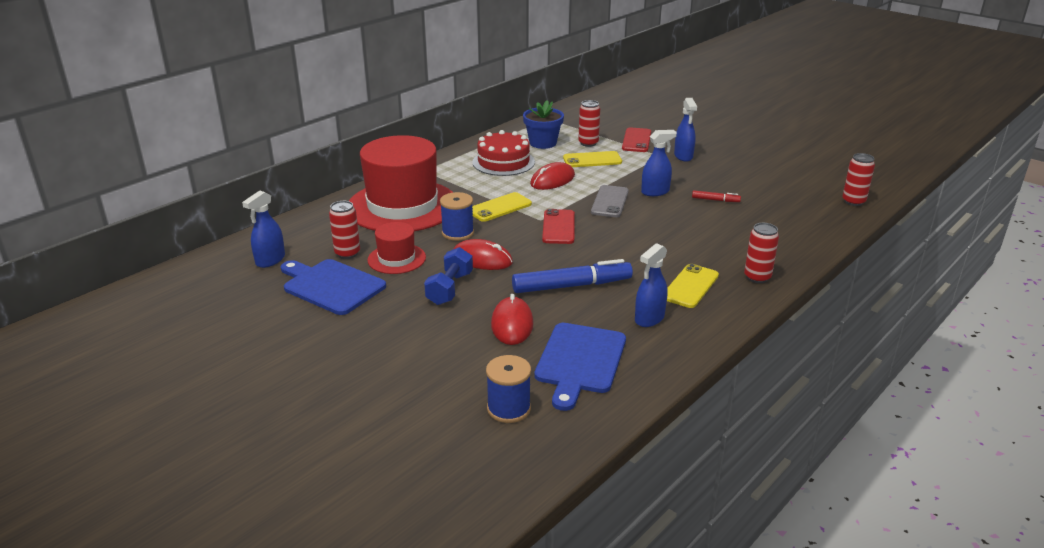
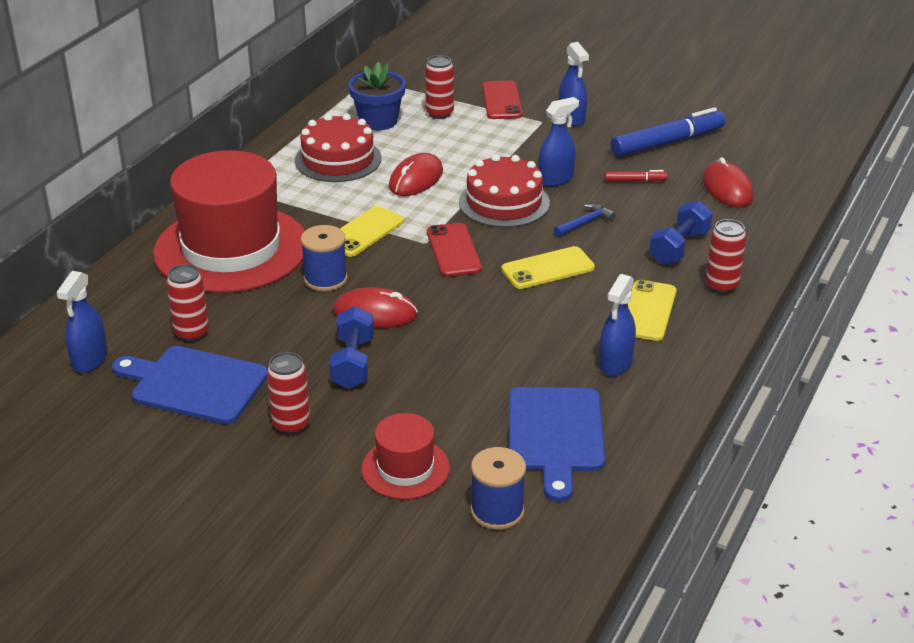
camera: 15 degrees left, 5 degrees up
red hat [367,222,426,274] -> red hat moved to [361,413,450,499]
red mouse [491,294,534,345] -> red mouse moved to [703,157,753,207]
blue marker [512,259,633,293] -> blue marker moved to [611,107,726,157]
yellow phone [563,151,622,167] -> yellow phone moved to [501,246,595,289]
grey phone [591,185,629,217] -> red cake [459,154,550,228]
red can [842,153,875,206] -> red can moved to [267,352,310,435]
none -> blue hammer [554,204,616,237]
none -> blue dumbbell [649,200,713,264]

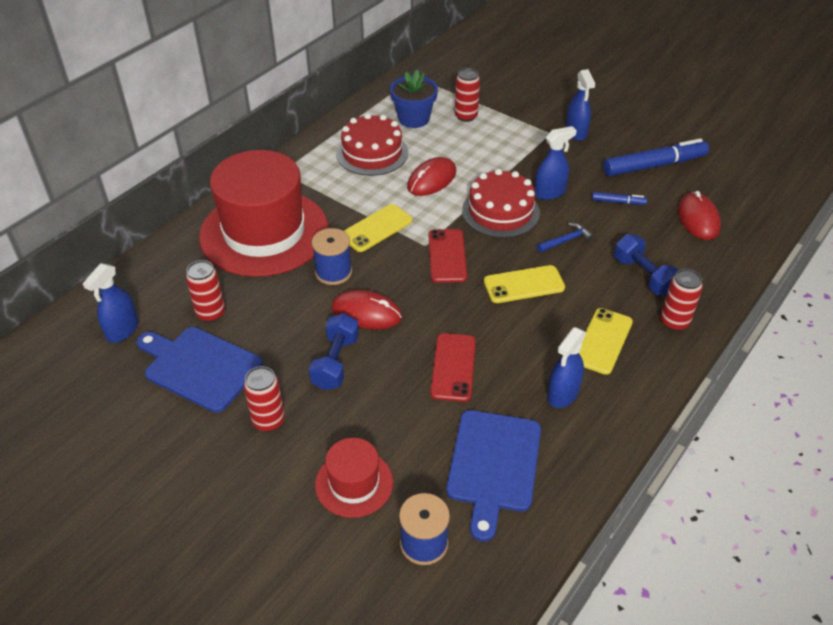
camera: 10 degrees right, 10 degrees up
red phone [482,81,523,119] -> red phone moved to [430,333,476,402]
red marker [605,170,668,182] -> blue marker [592,192,647,205]
blue dumbbell [649,200,713,264] -> blue dumbbell turned 75 degrees counterclockwise [614,234,679,296]

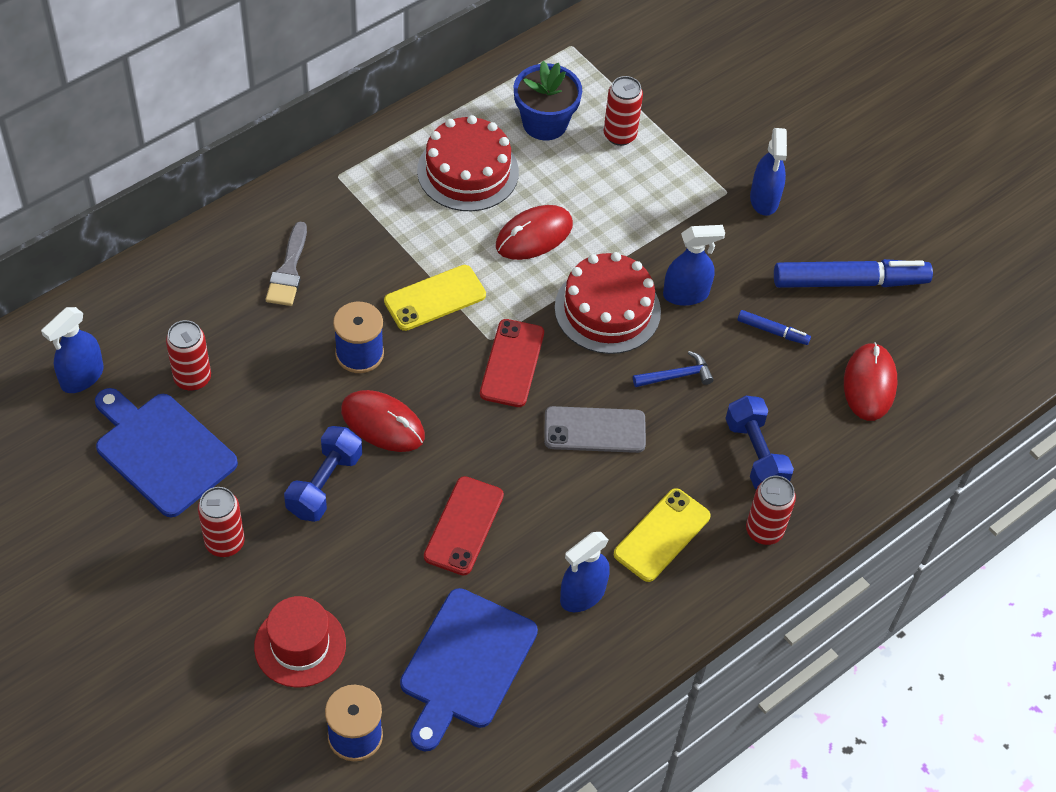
camera: 10 degrees right, 10 degrees up
red hat [199,150,328,277] -> grey brush [266,222,307,306]
yellow phone [484,265,565,303] -> grey phone [544,406,646,453]

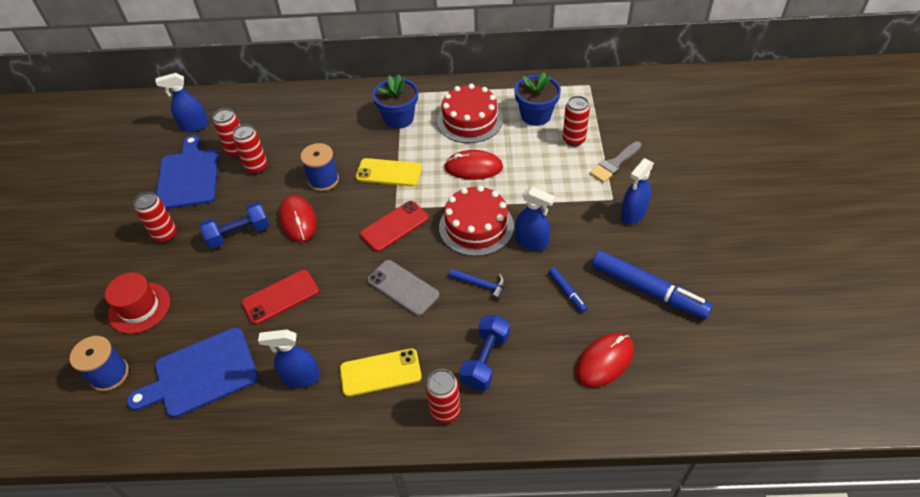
camera: 45 degrees right, 5 degrees down
grey brush [266,222,307,306] -> grey brush moved to [590,141,642,183]
none -> red can [233,124,268,174]
none -> blue flower pot [372,74,418,129]

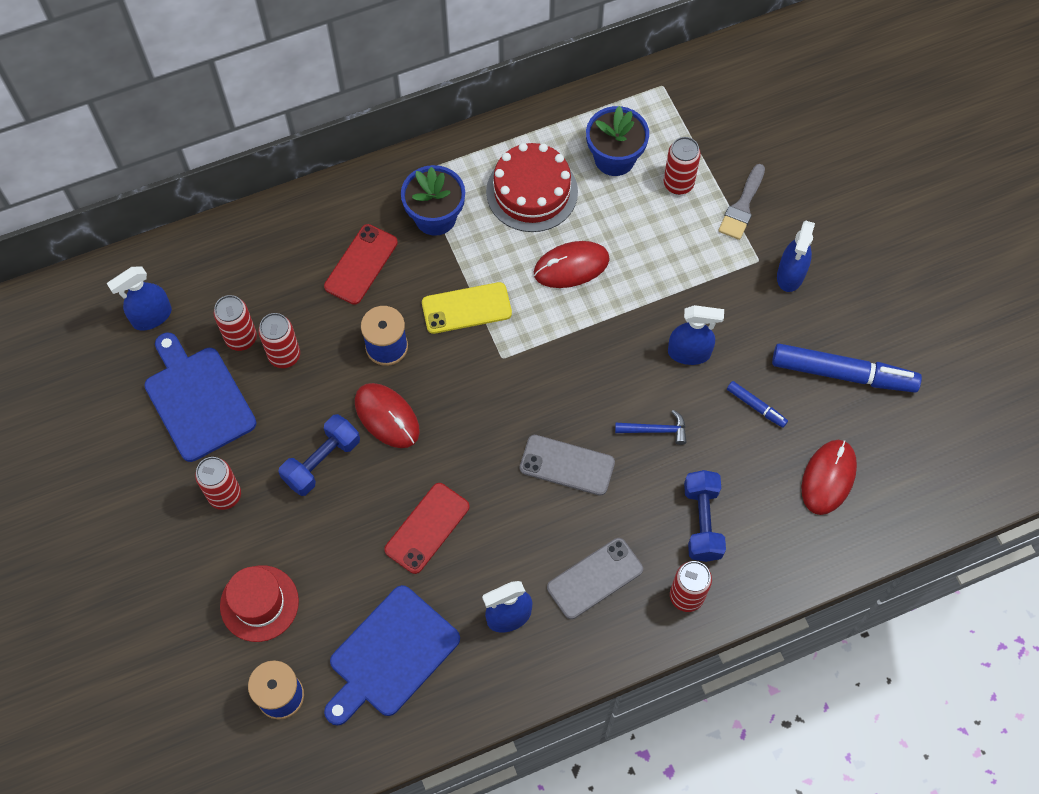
camera: 25 degrees left, 15 degrees up
yellow phone [340,348,422,397] -> grey phone [547,538,643,619]
red phone [360,201,429,252] -> red phone moved to [324,224,398,305]
red cake [439,185,514,256] -> none

